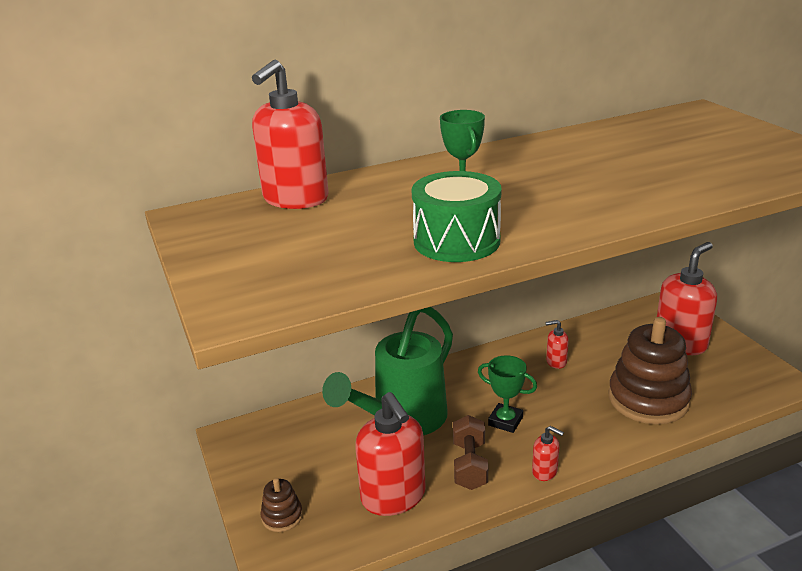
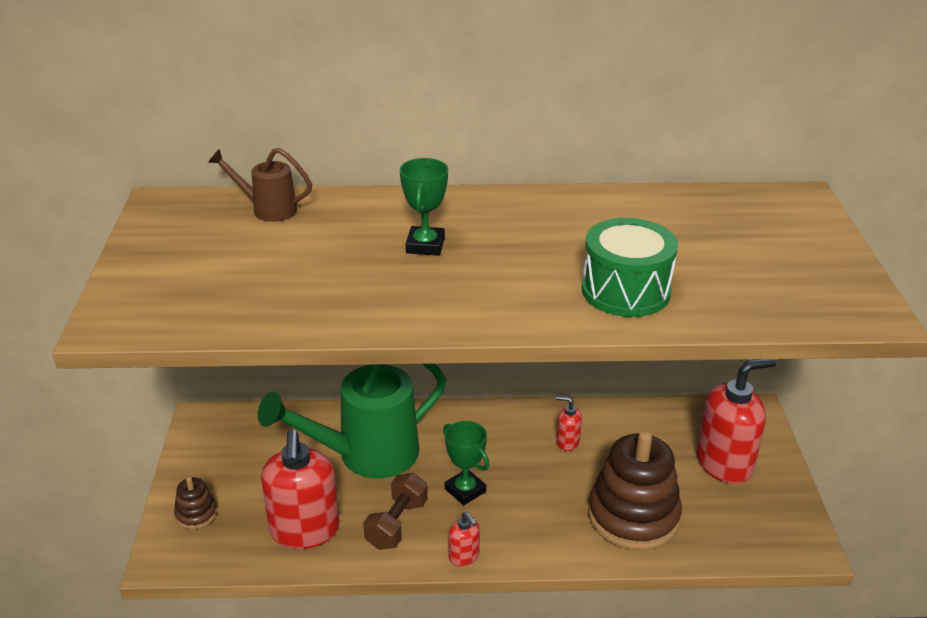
camera: 20 degrees right, 5 degrees up
red soap dispenser [252,59,329,209] -> brown watering can [208,148,312,222]
green drum [411,171,501,262] -> green drum moved to [582,218,678,317]

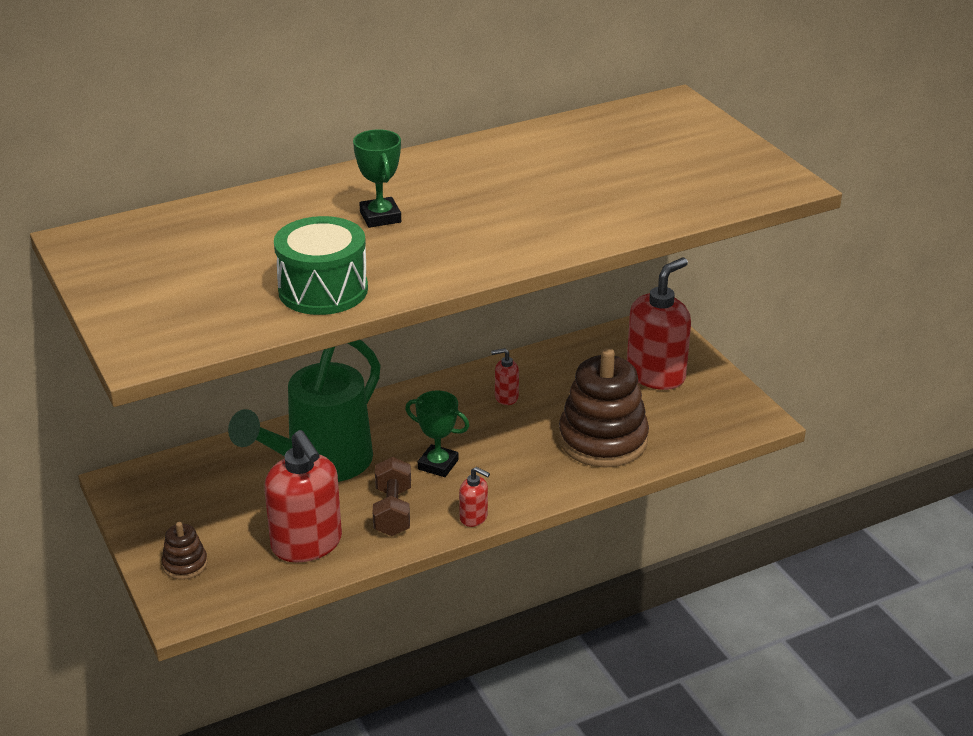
camera: 25 degrees left, 0 degrees up
brown watering can [208,148,312,222] -> none
green drum [582,218,678,317] -> green drum moved to [274,216,368,315]

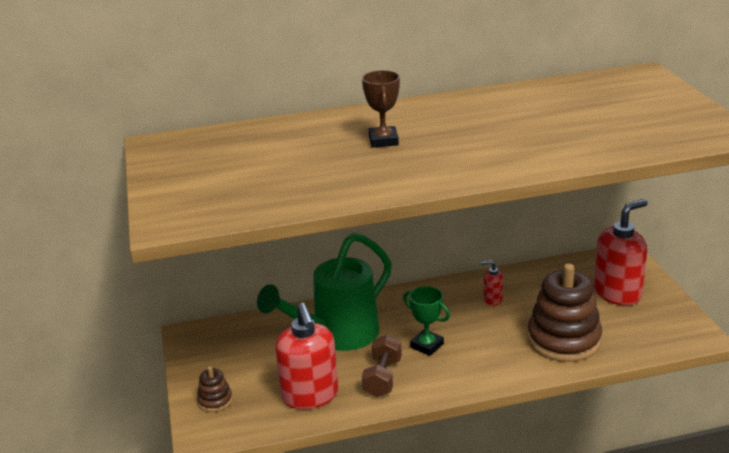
camera: 15 degrees right, 5 degrees down
green drum [274,216,368,315] -> none
green trophy [353,129,401,228] -> brown trophy [362,70,400,148]
red soap dispenser [459,467,490,527] -> none

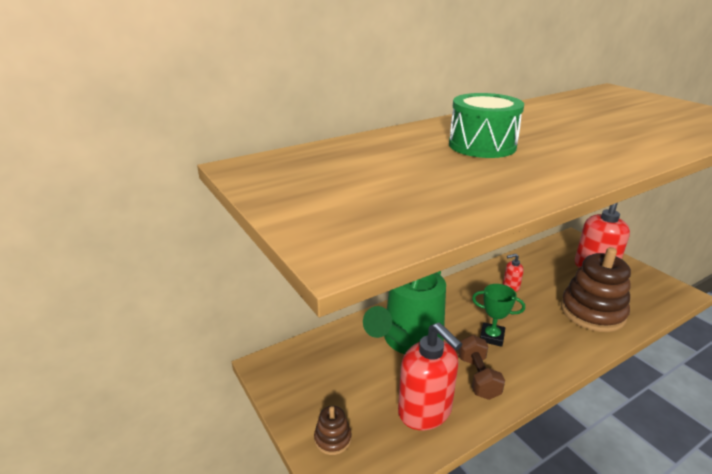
camera: 20 degrees left, 0 degrees up
brown trophy [362,70,400,148] -> green drum [449,93,524,158]

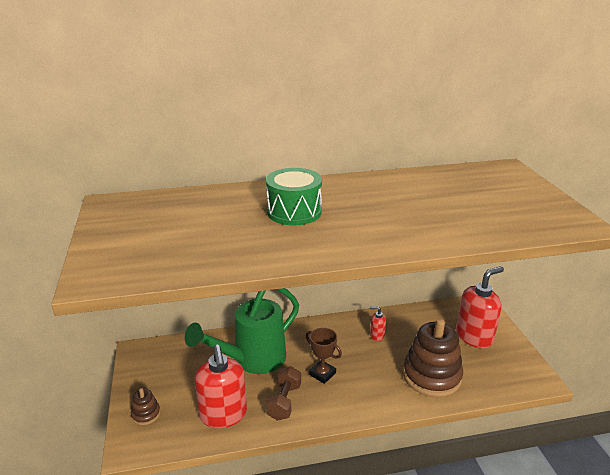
camera: 20 degrees right, 0 degrees up
green trophy [472,284,525,347] -> brown trophy [306,328,342,384]

